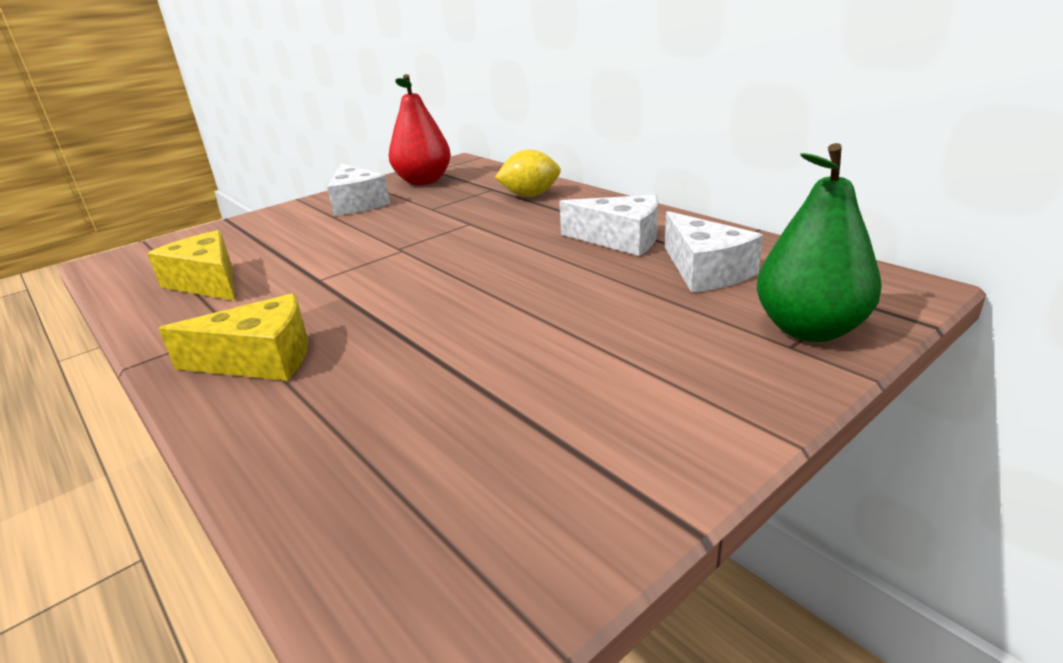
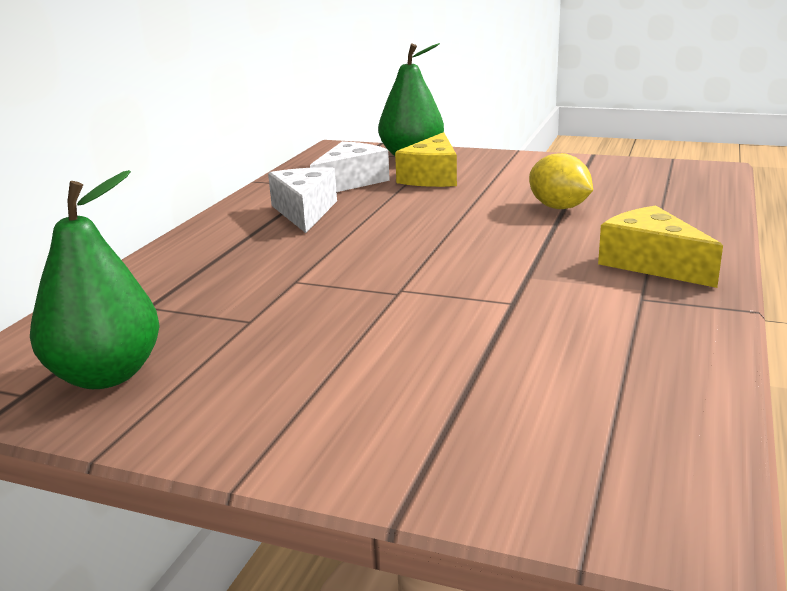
camera: 120 degrees left, 5 degrees down
yellow cheese [147,230,235,301] -> yellow cheese moved to [395,132,457,187]
white cheese [327,163,390,216] -> none
red pear [389,74,451,185] -> green pear [30,170,160,389]
yellow lemon [495,149,561,197] -> yellow lemon moved to [529,153,593,209]

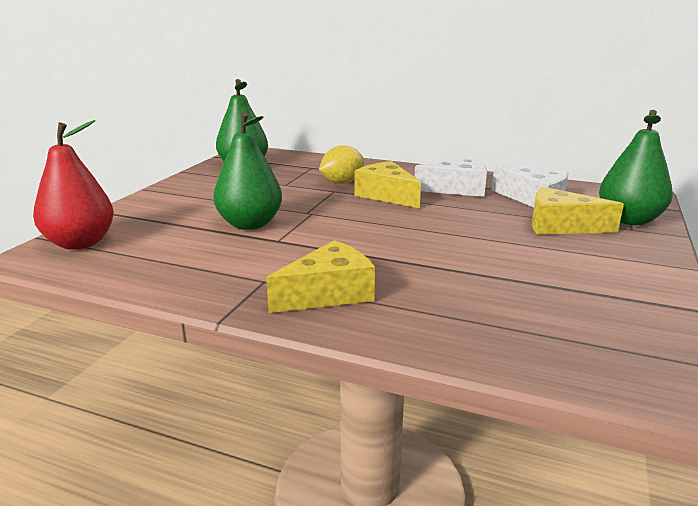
camera: 90 degrees right, 0 degrees up
yellow lemon [529,153,593,209] -> yellow lemon moved to [319,145,365,184]
none -> red pear [33,120,114,250]
none -> green pear [213,112,282,230]
none -> yellow cheese [354,161,421,208]

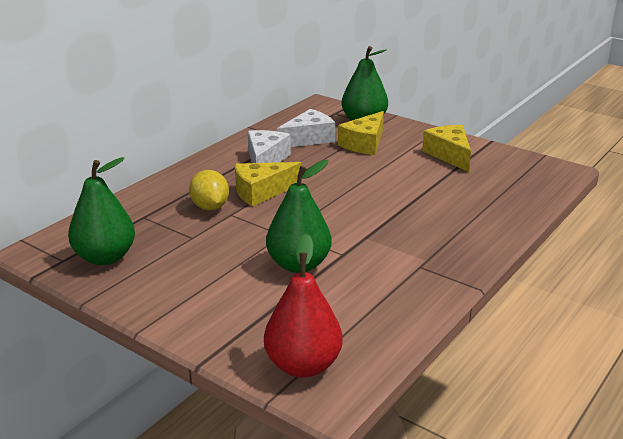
camera: 75 degrees left, 5 degrees up
yellow cheese [266,240,375,313] -> yellow cheese moved to [422,125,471,172]

